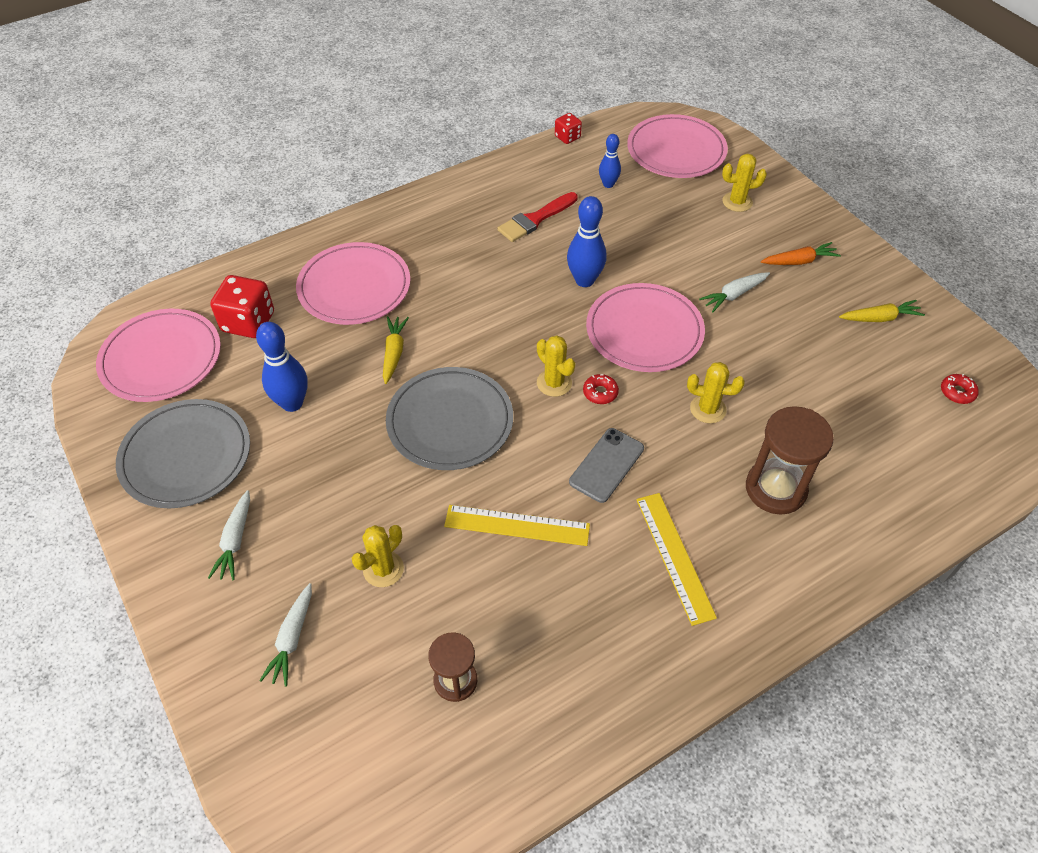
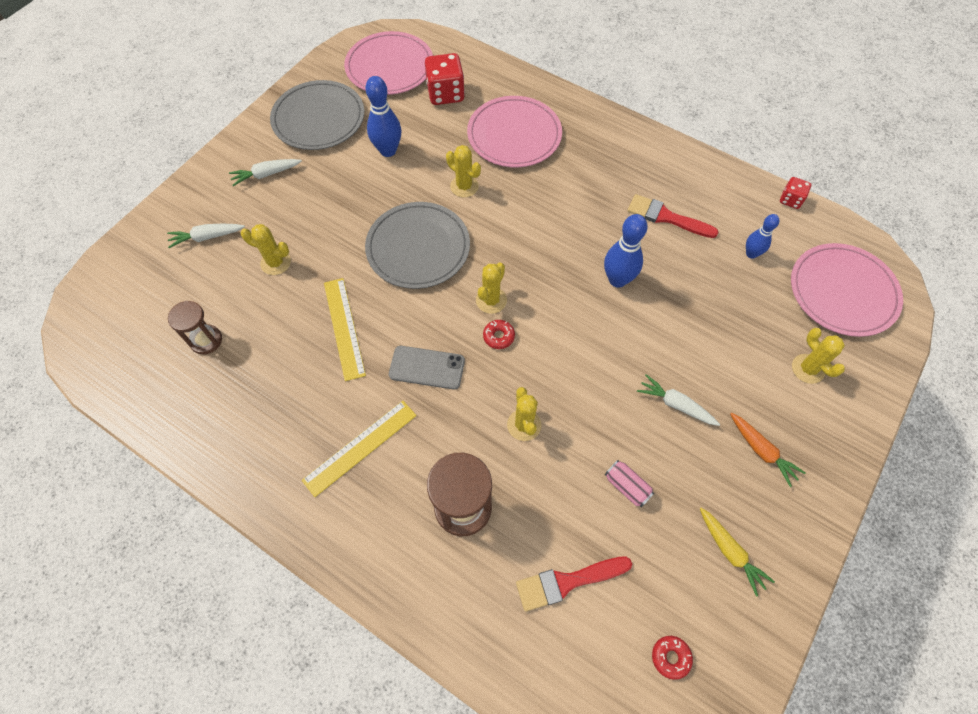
camera: 65 degrees right, 10 degrees up
yellow carrot [383,316,409,384] -> yellow cactus [446,145,481,198]
pink plate [586,283,705,372] -> none
none -> red brush [516,557,632,612]
none -> pink can [605,460,654,508]

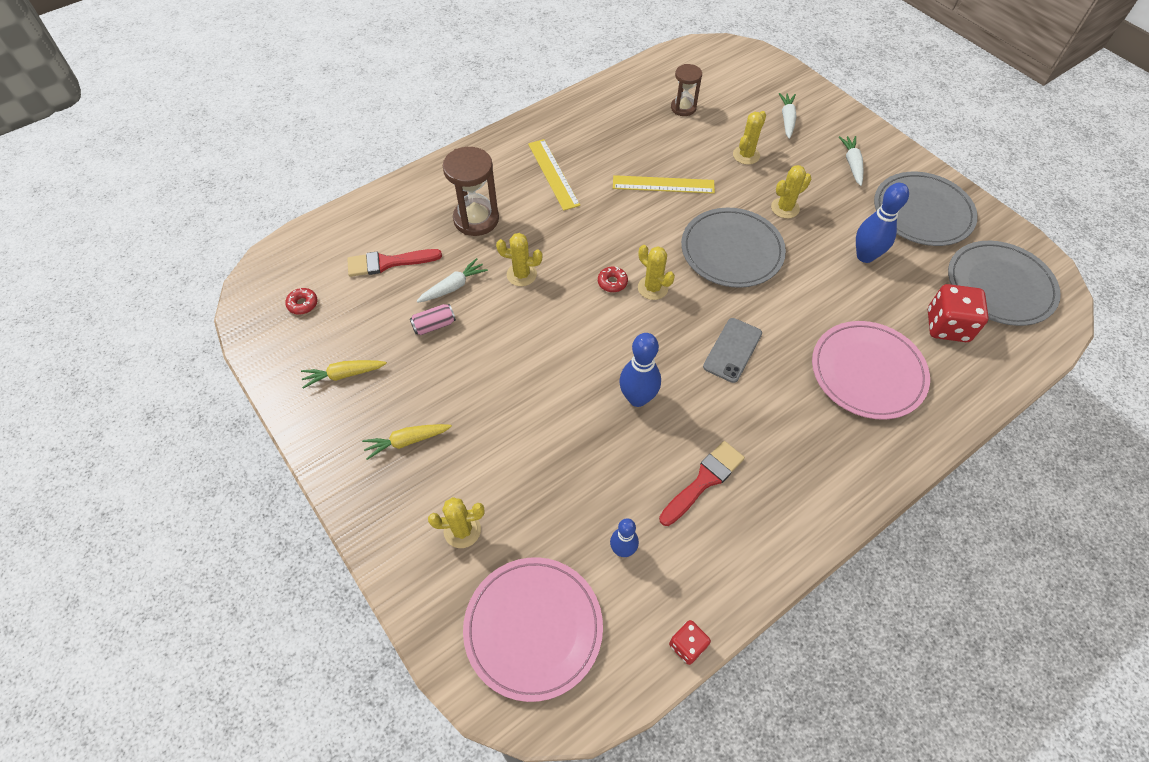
camera: 110 degrees right, 5 degrees down
pink plate [344,31,433,95] -> grey plate [948,241,1061,326]
grey phone [389,346,465,390] -> grey phone moved to [703,318,762,383]
yellow cactus [446,145,481,198] -> yellow cactus moved to [771,165,811,219]
red brush [516,557,632,612] -> red brush turned 105 degrees counterclockwise [347,249,442,277]
white carrot [637,374,720,426] -> white carrot moved to [417,258,488,303]
orange carrot [730,413,806,487] -> yellow carrot [362,424,452,460]

